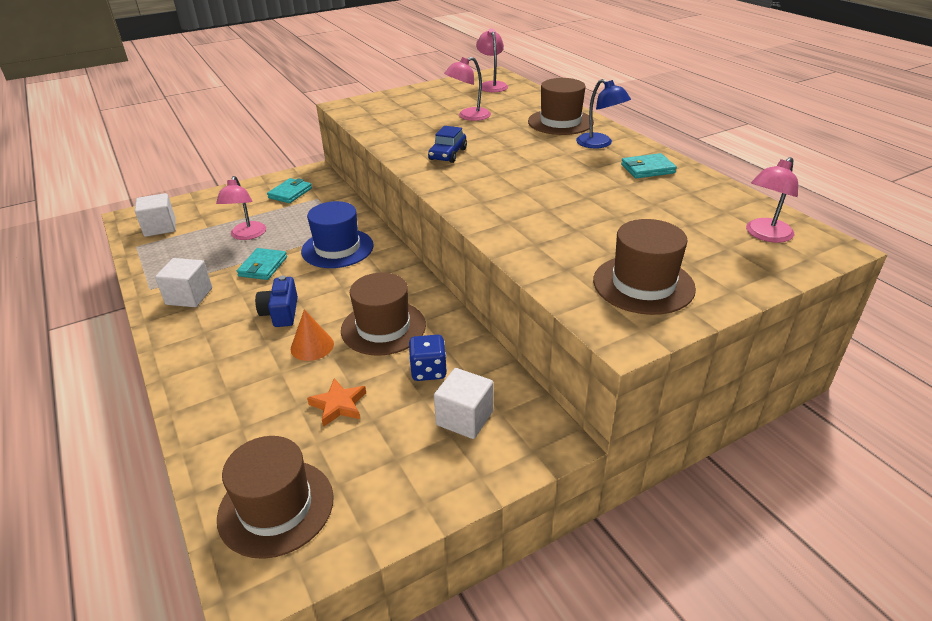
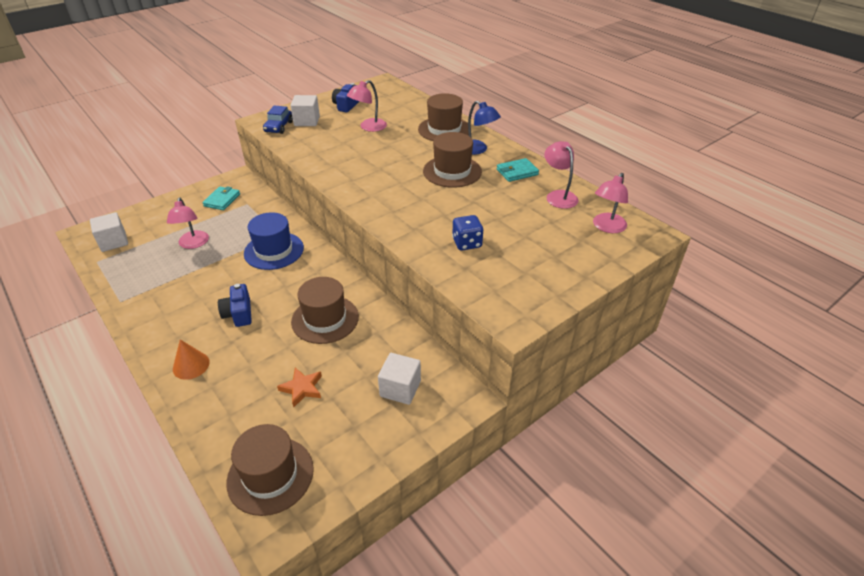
camera: 10 degrees left, 5 degrees up
white cube [155,258,212,307] -> white cube moved to [290,95,320,126]
turquoise wallet [237,248,287,280] -> none
orange cone [291,309,334,361] -> orange cone moved to [173,340,210,380]
blue dice [409,335,447,381] -> blue dice moved to [452,215,484,250]
blue car [428,126,467,163] -> blue car moved to [263,105,293,134]
pink lamp [476,28,508,92] -> pink lamp moved to [544,141,579,209]
brown hat [593,219,696,315] -> brown hat moved to [423,132,482,188]
none -> blue camera [332,83,360,113]

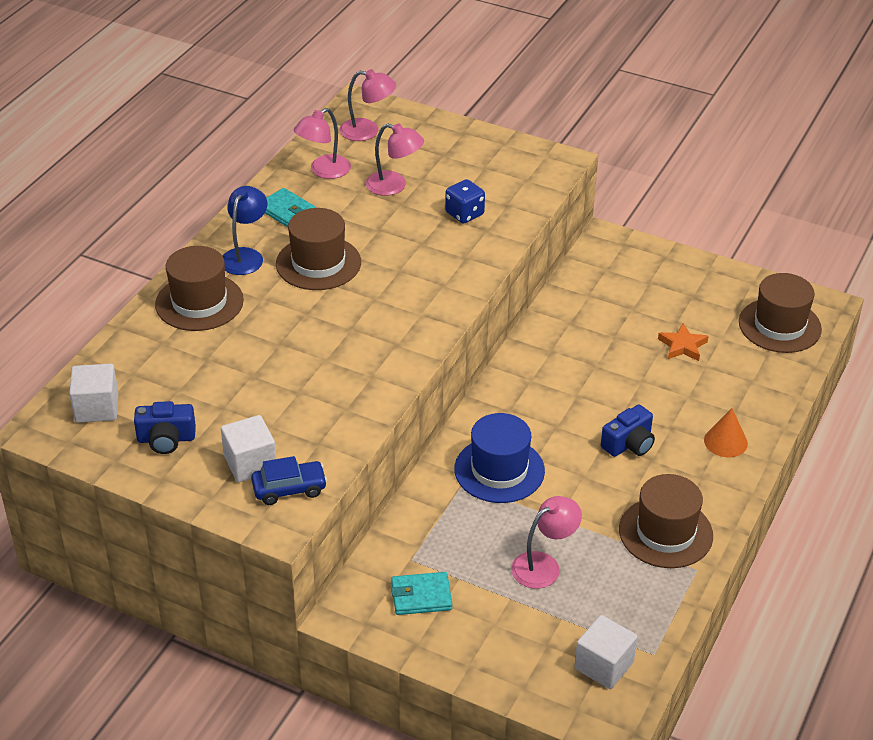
camera: 115 degrees left, 0 degrees up
brown hat [291,277,359,344] -> brown hat moved to [619,474,713,568]
pink lamp [347,80,387,132] -> pink lamp moved to [366,123,424,196]
white cube [378,353,421,405] -> white cube moved to [69,364,118,423]

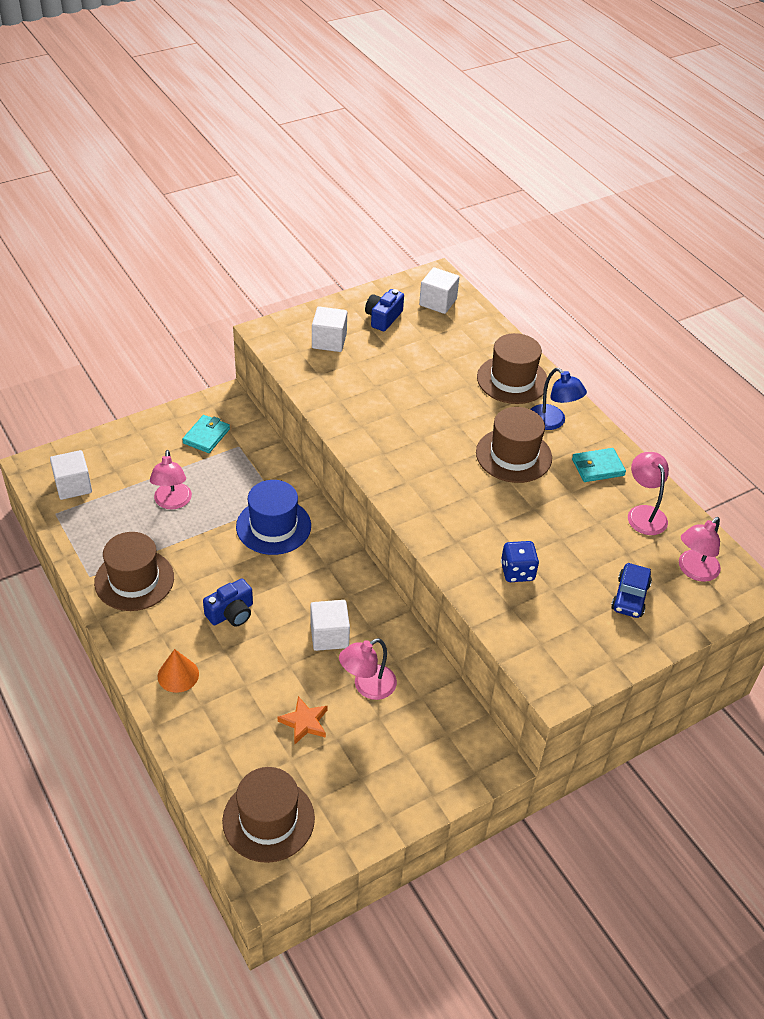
camera: 120 degrees right, 5 degrees up
blue car [251,456,327,505] -> blue car moved to [611,563,652,618]
pink lamp [366,123,424,196] -> pink lamp moved to [339,638,397,700]
blue camera [601,404,655,457] -> blue camera turned 120 degrees counterclockwise [203,578,253,627]
none -> white cube [310,600,350,651]

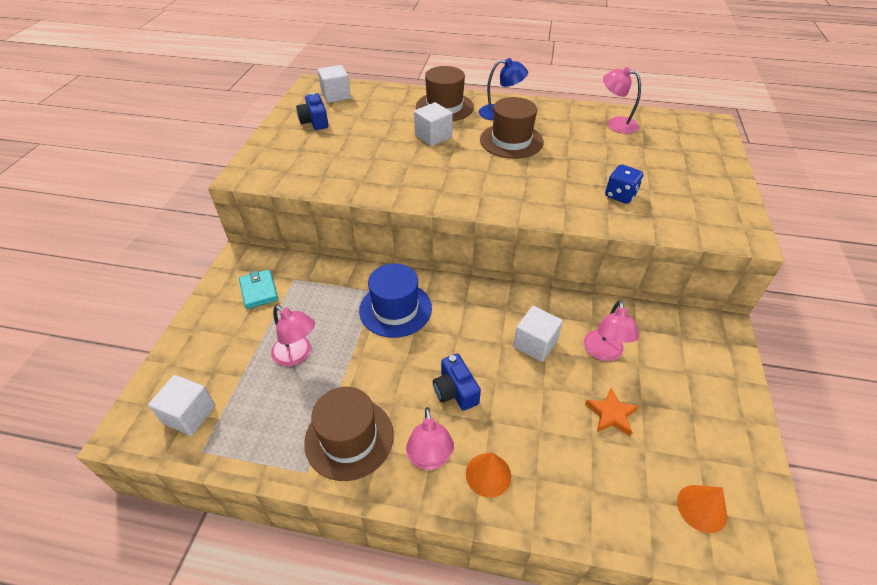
camera: 45 degrees left, 0 degrees up
blue camera [203,578,253,627] -> blue camera turned 150 degrees clockwise [433,353,481,411]
brown hat [222,767,315,863] -> orange cone [677,485,727,533]
white cube [312,307,347,352] -> white cube moved to [414,102,453,146]
turquoise wallet [572,448,626,482] -> none
blue car [611,563,652,618] -> none
pink lamp [679,517,721,582] -> pink lamp moved to [406,407,454,470]

